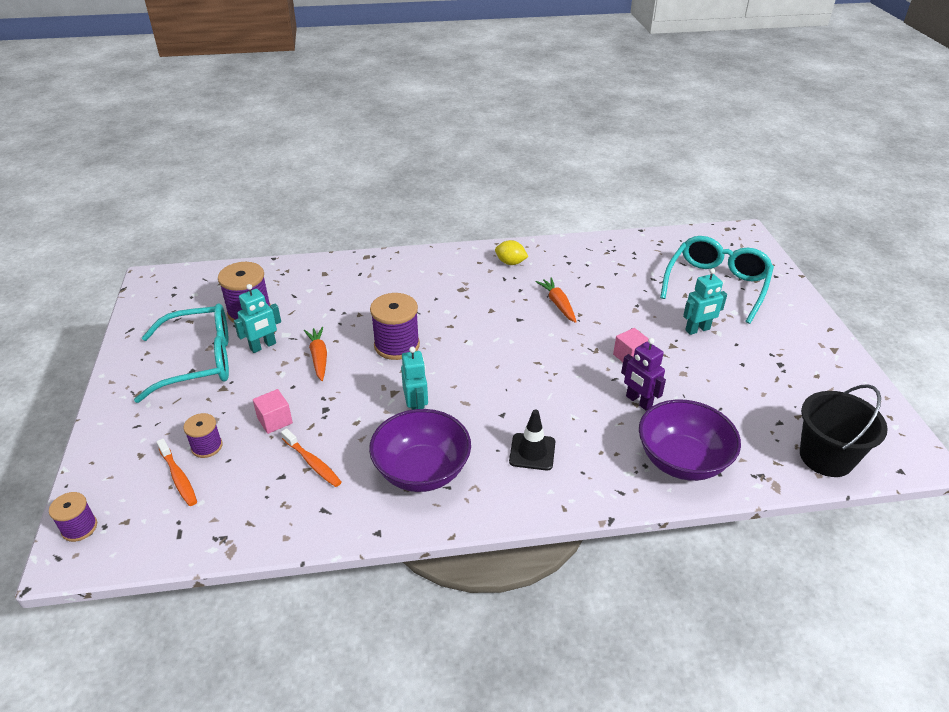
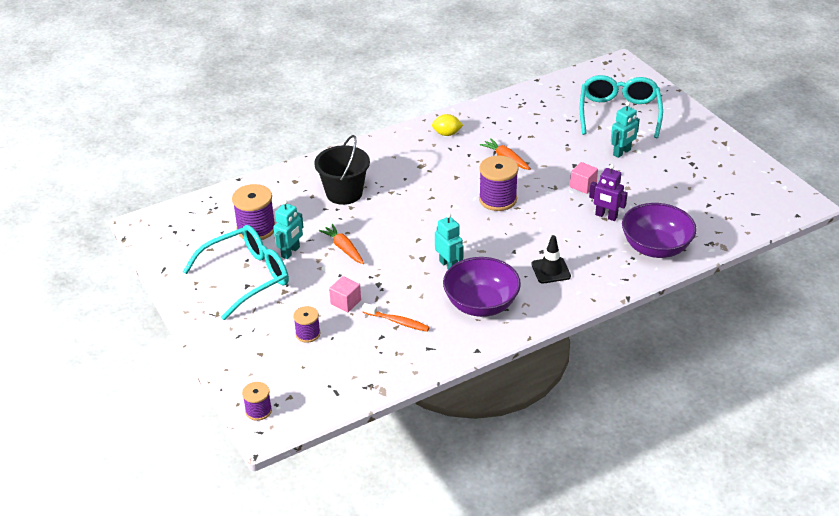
camera: 20 degrees left, 0 degrees up
orange toothbrush [157,439,197,506] -> none
purple spool [370,293,420,360] -> purple spool moved to [479,156,519,211]
black bucket [800,384,888,477] -> black bucket moved to [314,135,370,205]

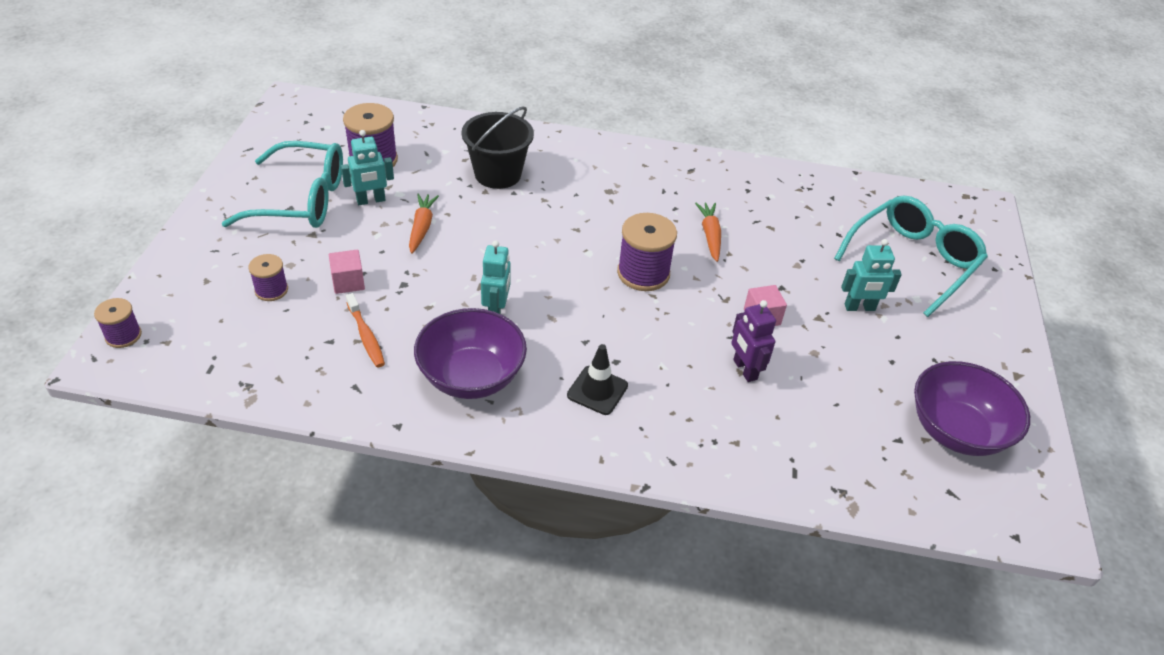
camera: 35 degrees right, 5 degrees up
yellow lemon [432,114,463,136] -> none
purple bowl [622,203,697,258] -> purple bowl moved to [914,361,1030,456]

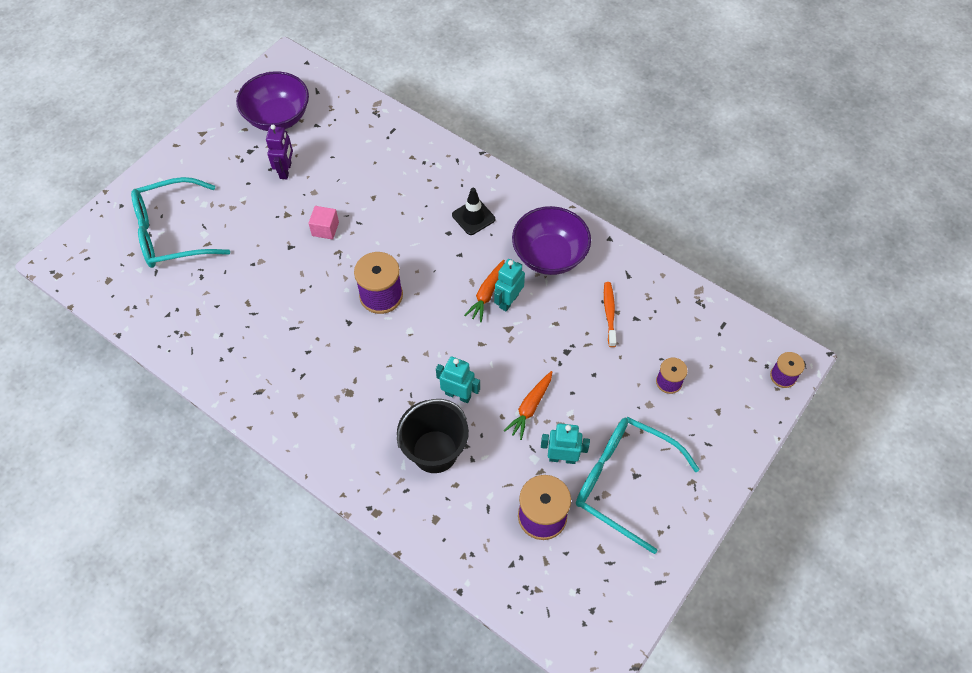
camera: 150 degrees left, 15 degrees up
pink cube [329,250,365,294] -> none
orange carrot [695,202,721,262] -> orange carrot moved to [464,260,505,322]
purple robot [731,300,776,382] -> purple robot moved to [266,125,293,179]
turquoise robot [841,239,902,311] -> turquoise robot moved to [436,356,480,403]

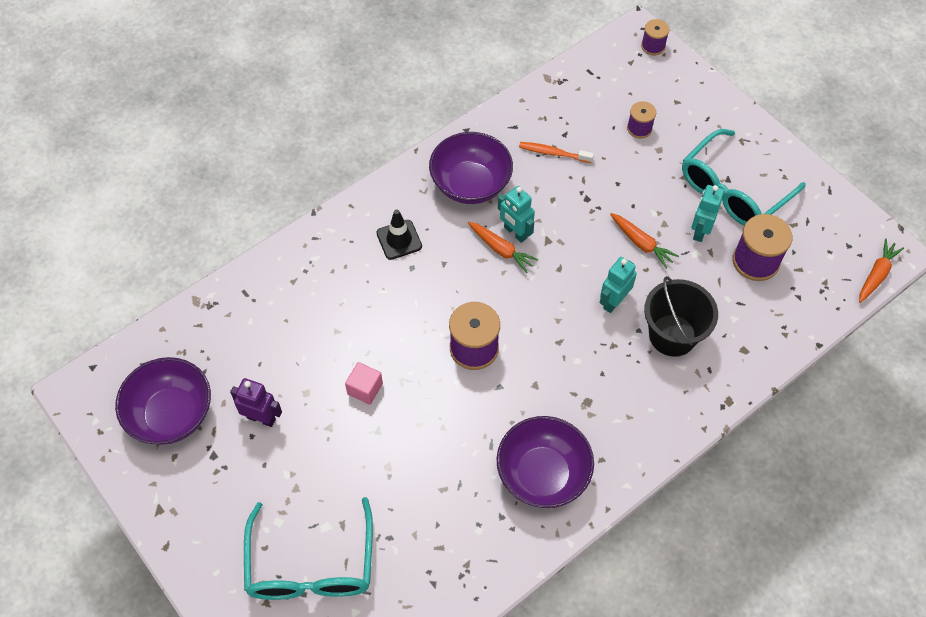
camera: 75 degrees left, 0 degrees up
none -> purple bowl [497,416,594,508]
none -> orange carrot [859,239,904,303]

